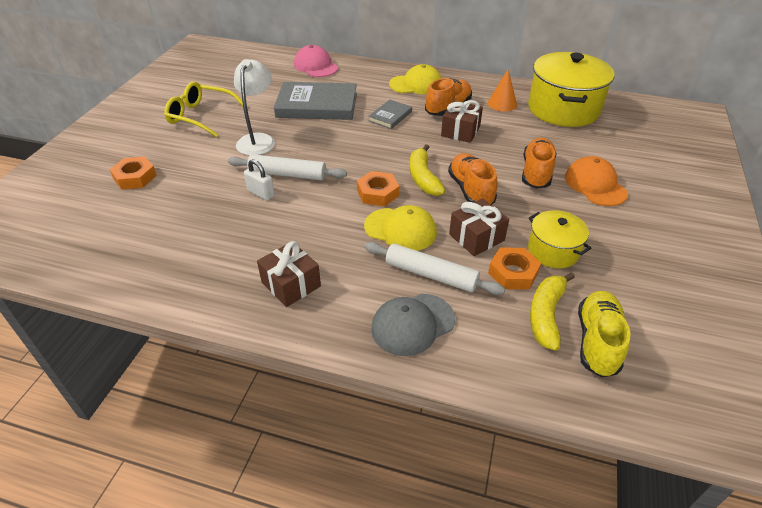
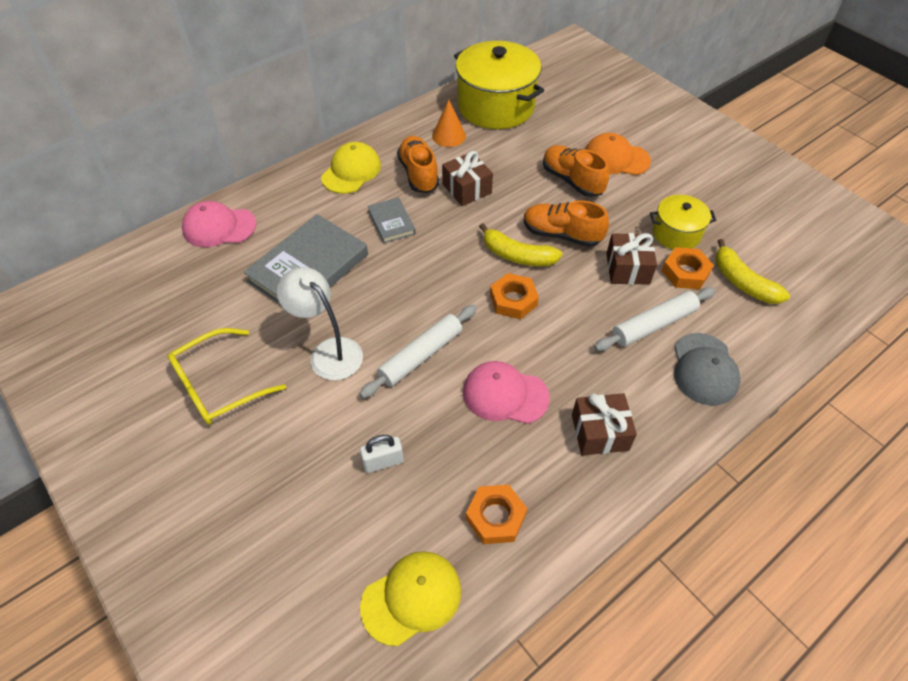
camera: 55 degrees left, 10 degrees up
orange nut [110,156,157,190] -> orange nut moved to [466,485,527,544]
white padlock [244,159,275,200] -> white padlock moved to [360,435,404,473]
yellow cap [364,205,437,251] -> yellow cap moved to [360,551,461,646]
yellow shoe [578,291,630,378] -> none
none -> pink cap [463,361,550,424]

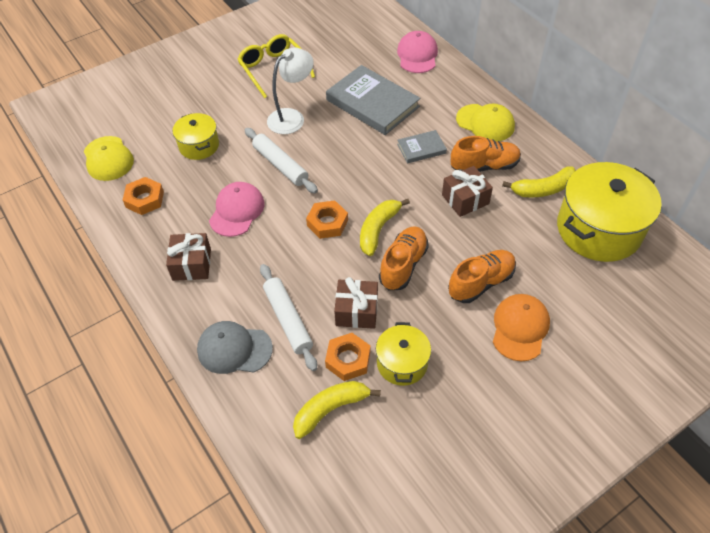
camera: 95 degrees right, 0 degrees up
white padlock [360,435,404,473] -> yellow pot [173,113,219,160]
orange cone [432,99,466,147] -> yellow banana [502,166,576,198]

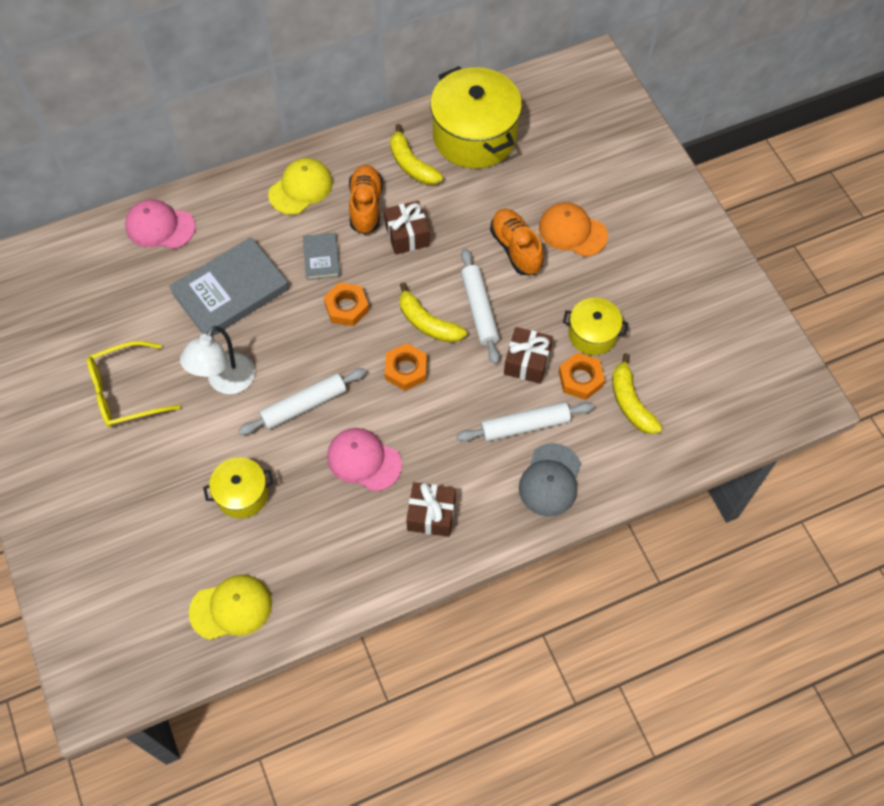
camera: 80 degrees left, 10 degrees up
orange nut [123,177,164,215] -> orange nut moved to [324,282,369,326]
white lamp [267,48,314,134] -> white lamp turned 120 degrees counterclockwise [180,326,255,394]
orange shoe [379,226,429,290] -> white rolling pin [461,248,500,364]
yellow banana [502,166,576,198] -> yellow banana turned 150 degrees clockwise [390,124,443,185]

